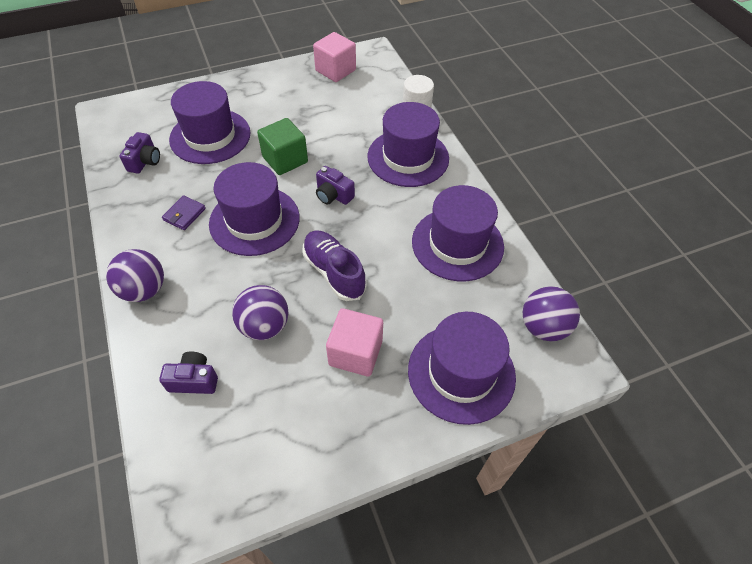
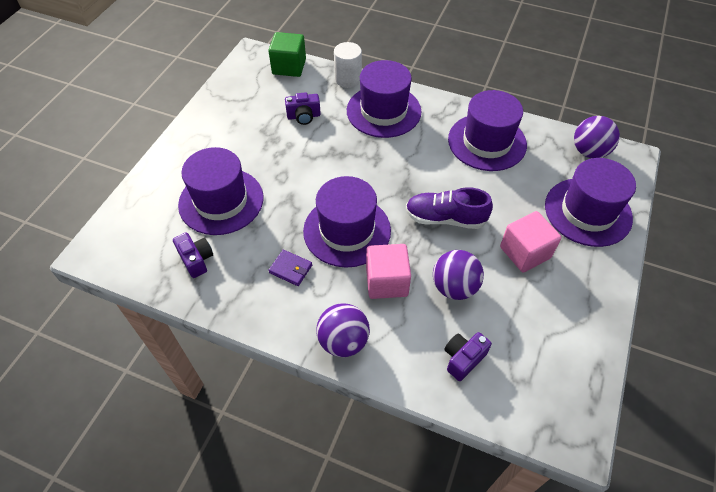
camera: 45 degrees left, 0 degrees up
purple wallet [162,195,206,230] -> purple wallet turned 45 degrees counterclockwise [268,250,312,286]
green cube [257,118,308,175] -> green cube moved to [268,32,306,77]
pink cube [313,32,356,82] -> pink cube moved to [366,244,411,299]
purple camera [316,166,355,205] -> purple camera moved to [285,92,321,125]

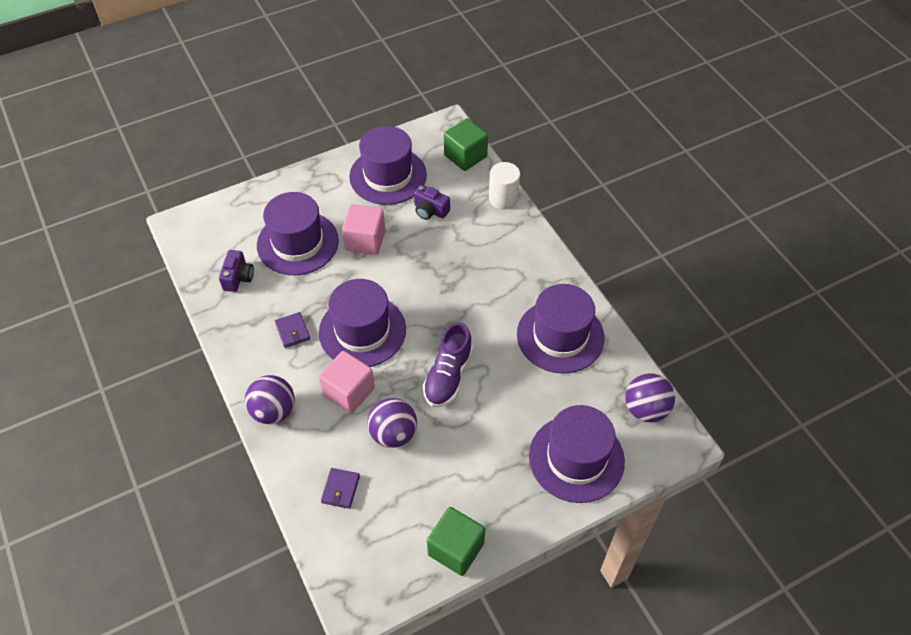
camera: 40 degrees right, 0 degrees up
purple hat [347,60,422,138] -> purple hat moved to [349,126,427,205]
purple shoe [406,187,493,229] -> purple shoe turned 120 degrees counterclockwise [423,322,473,407]
purple camera [444,332,492,381] -> purple wallet [321,468,360,509]
pink cube [500,211,561,273] -> pink cube moved to [342,204,385,255]
none -> green cube [427,507,485,576]

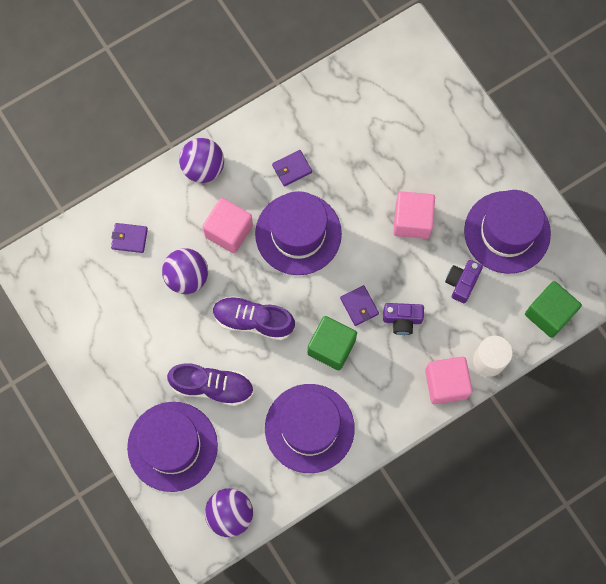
camera: 85 degrees right, 20 degrees up
purple camera [219,250,254,292] -> purple camera moved to [383,303,424,335]
purple hat [257,192,339,275] -> none
green cube [427,507,485,576] -> green cube moved to [308,316,357,370]
none -> purple shoe [167,363,254,406]
none -> purple wallet [340,285,379,326]
none -> pink cube [425,356,472,404]

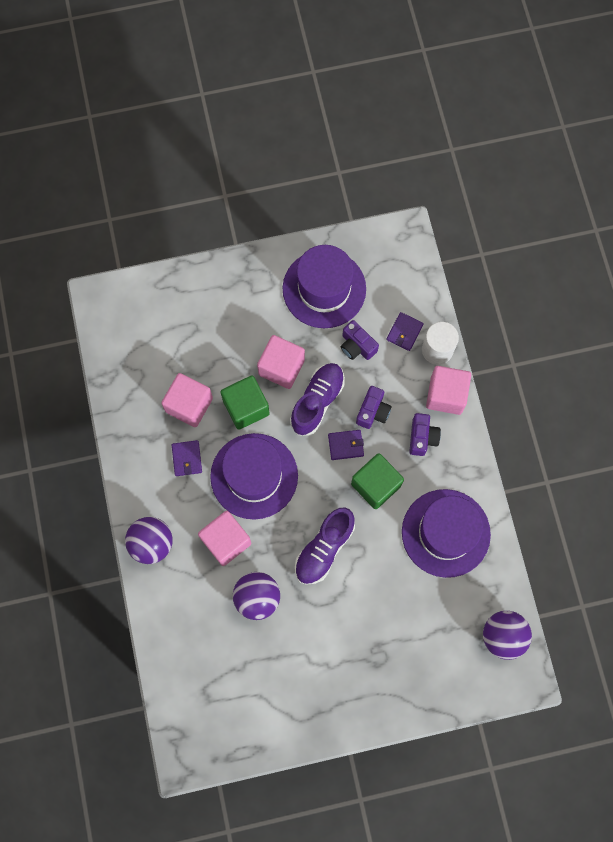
camera: 70 degrees left, 0 degrees up
purple wallet [111,223,148,253] -> purple wallet moved to [386,312,424,351]
purple hat [127,402,218,492] -> none
purple shoe [167,363,254,406] -> purple shoe moved to [290,363,345,436]
green cube [525,281,582,338] -> green cube moved to [220,375,270,430]
none -> pink cube [161,373,213,427]
none -> purple camera [409,413,441,456]

